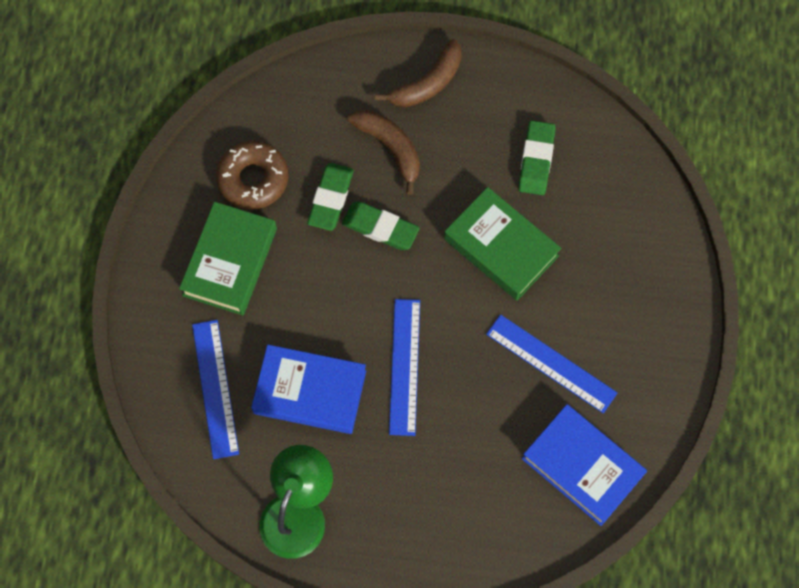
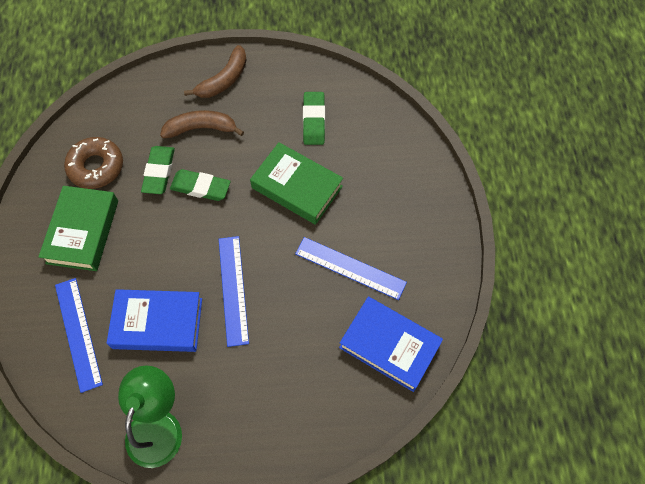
camera: 10 degrees left, 5 degrees down
brown banana [348,110,420,195] -> brown banana turned 45 degrees counterclockwise [160,110,244,138]

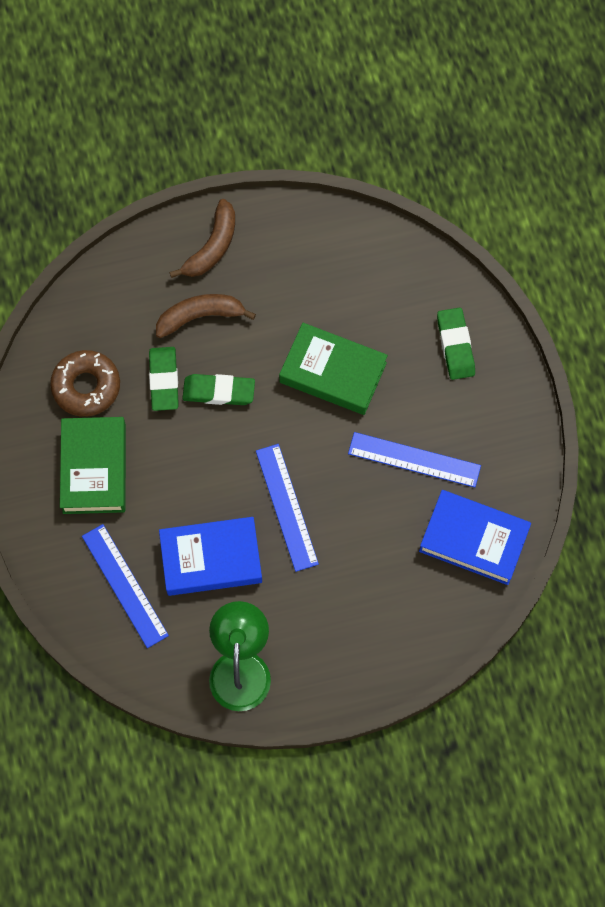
camera: 10 degrees left, 5 degrees up
green eraser [303,92,325,145] -> green eraser moved to [437,308,475,380]

